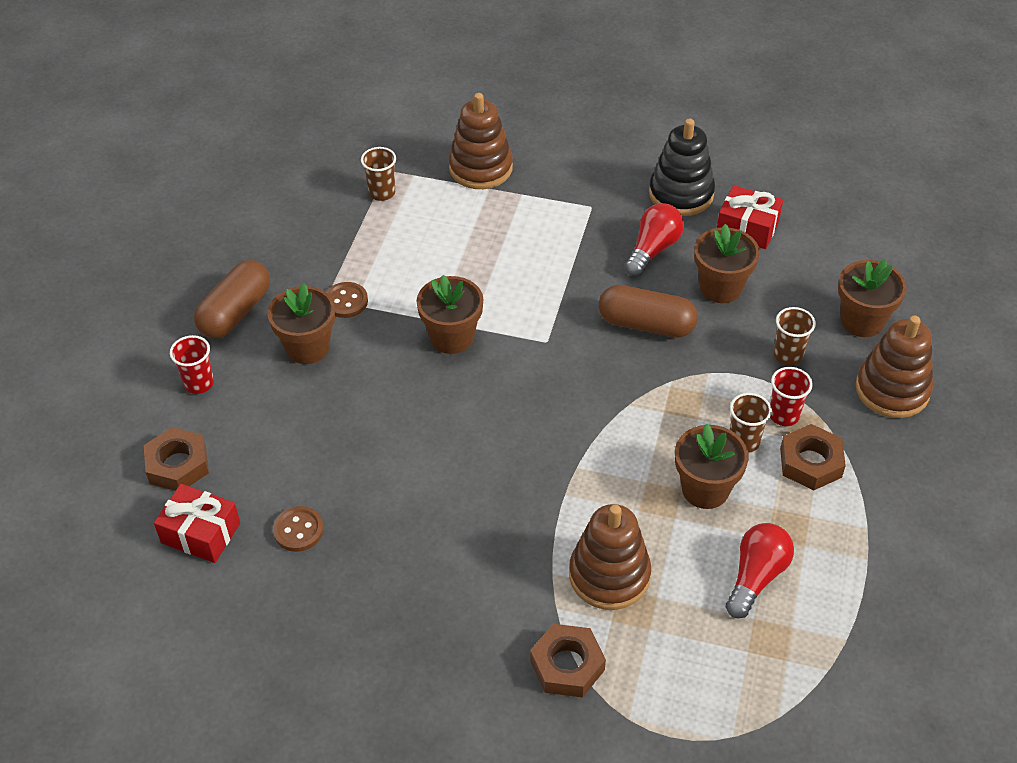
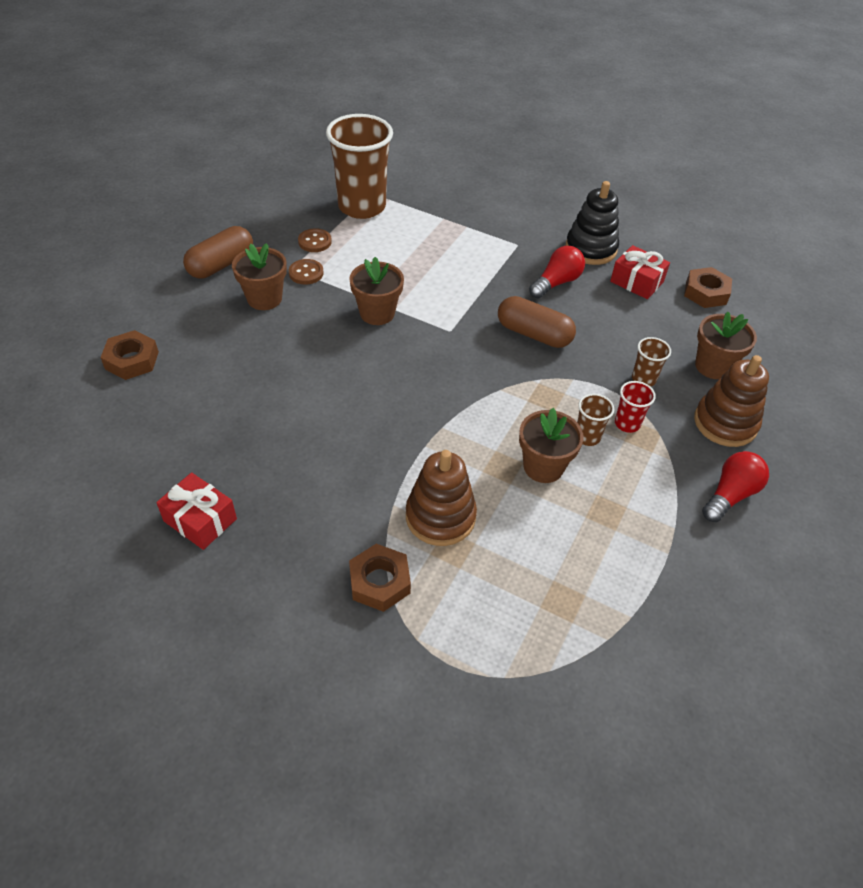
camera: 10 degrees right, 0 degrees up
red gift [154,484,240,563] -> red gift moved to [156,472,237,550]
red cup [170,335,214,394] -> none
brown button [273,506,324,552] -> brown button moved to [298,228,332,252]
brown cup [361,147,396,201] -> brown cup [326,114,393,219], size x2.31
brown stacking toy [449,93,513,189] -> none
brown flower pot [694,224,760,303] -> none
red light bulb [726,523,794,618] -> red light bulb moved to [702,451,769,522]
brown nut [780,424,846,490] -> brown nut moved to [684,267,732,308]

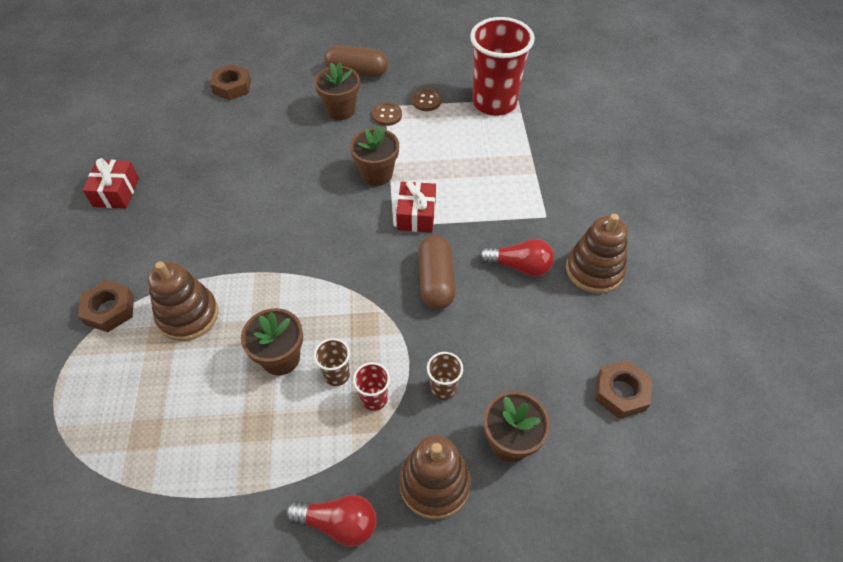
camera: 60 degrees right, 5 degrees up
brown cup [326,114,393,219] -> red cup [470,17,535,116]
black stacking toy [565,181,619,265] -> brown stacking toy [566,214,628,294]
red gift [610,245,670,299] -> red gift moved to [396,181,436,232]

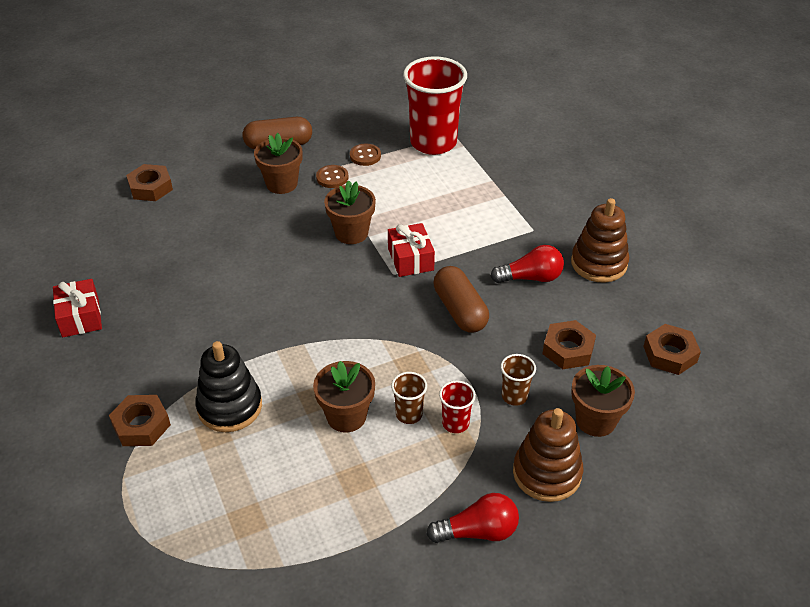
camera: 20 degrees left, 10 degrees down
brown stacking toy [148,261,219,341] -> black stacking toy [195,341,262,432]
none -> brown nut [542,320,596,369]

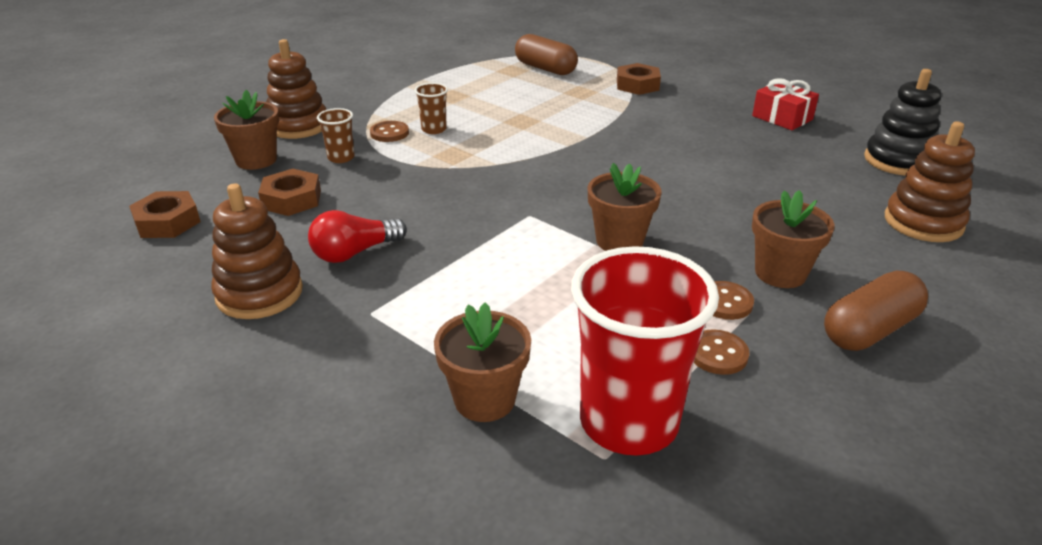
camera: 155 degrees right, 10 degrees down
brown nut [126,164,173,201] -> brown stacking toy [885,122,975,242]
black stacking toy [195,341,262,432] -> black stacking toy moved to [864,69,941,176]
brown flower pot [313,361,375,433] -> brown flower pot moved to [434,302,531,422]
red gift [388,223,435,277] -> none
red light bulb [426,493,519,543] -> none
brown capsule [434,266,489,333] -> brown capsule moved to [515,34,578,75]
red cup [439,380,476,433] -> brown button [370,121,409,142]

